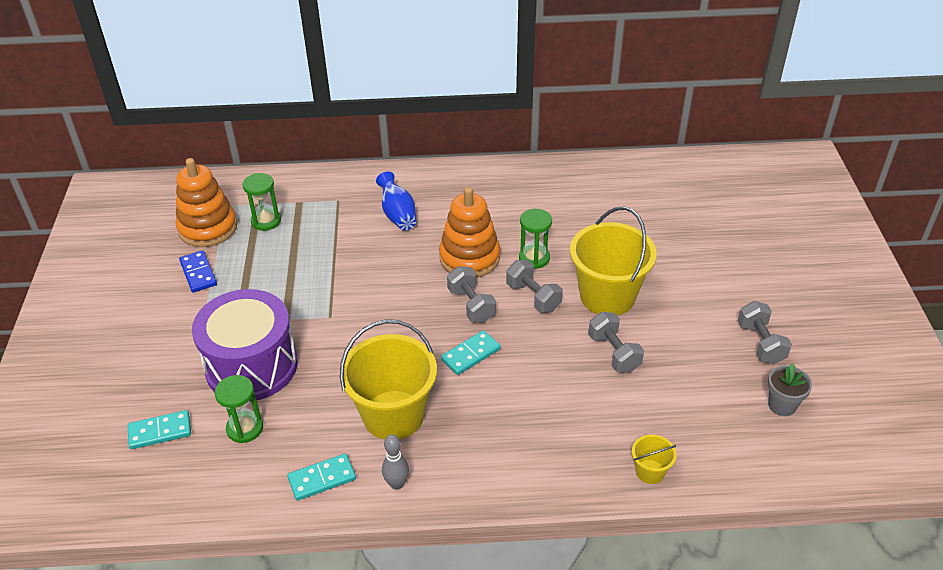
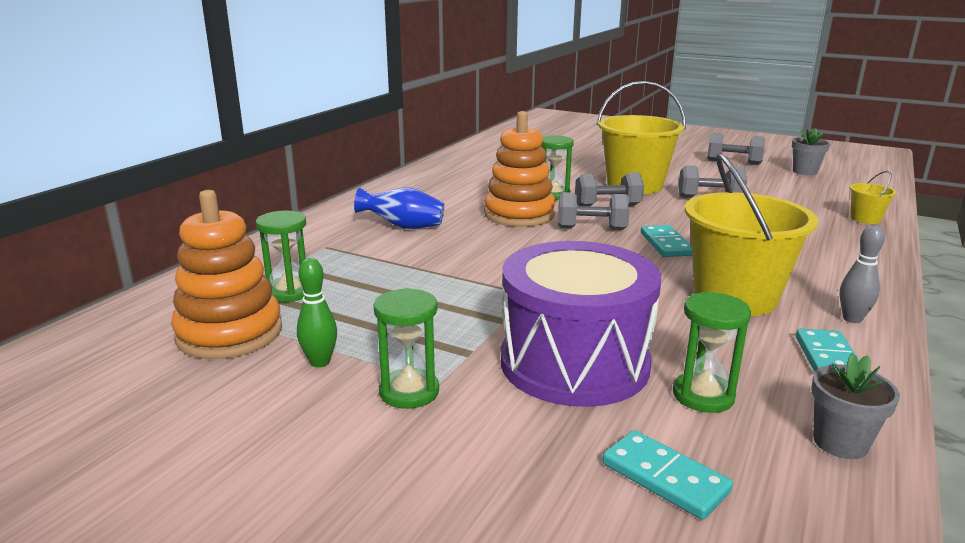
camera: 60 degrees left, 20 degrees down
turquoise domino [128,410,191,449] -> turquoise domino turned 60 degrees counterclockwise [602,430,733,520]
blue domino [179,250,217,292] -> green bowling pin [297,258,337,367]
none -> green hourglass [374,288,439,409]
none -> grey flower pot [811,353,900,459]

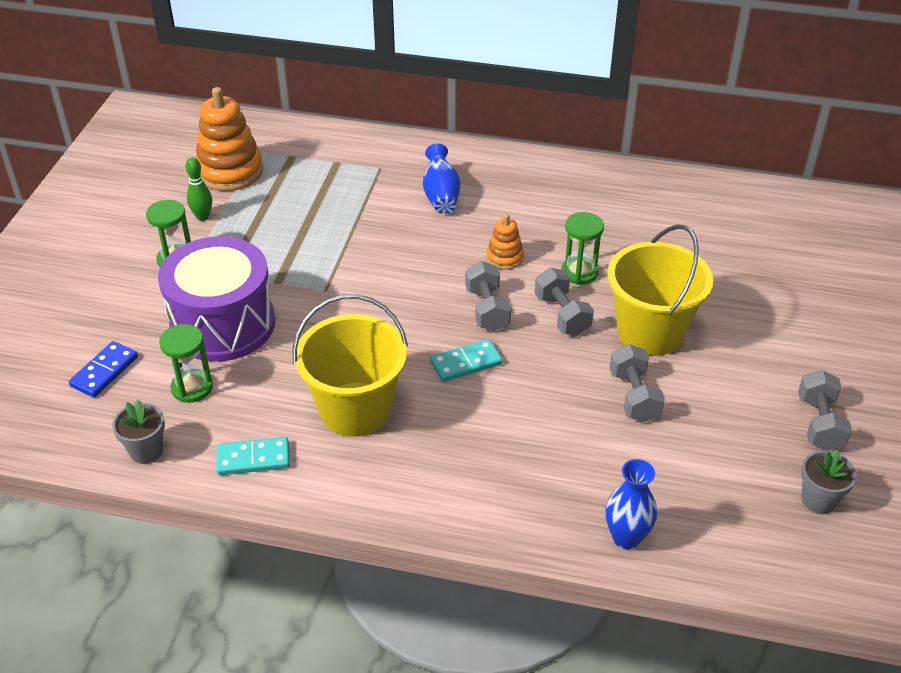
camera: 75 degrees right, 20 degrees up
green hourglass [256,211,306,302] -> none
orange stacking toy [484,111,556,227] -> orange stacking toy [486,214,524,270], size x0.52
turquoise domino [602,430,733,520] -> blue domino [69,341,138,397]
grey bowling pin [840,225,885,323] -> none
yellow bucket [850,171,896,224] -> blue vase [606,459,657,550]

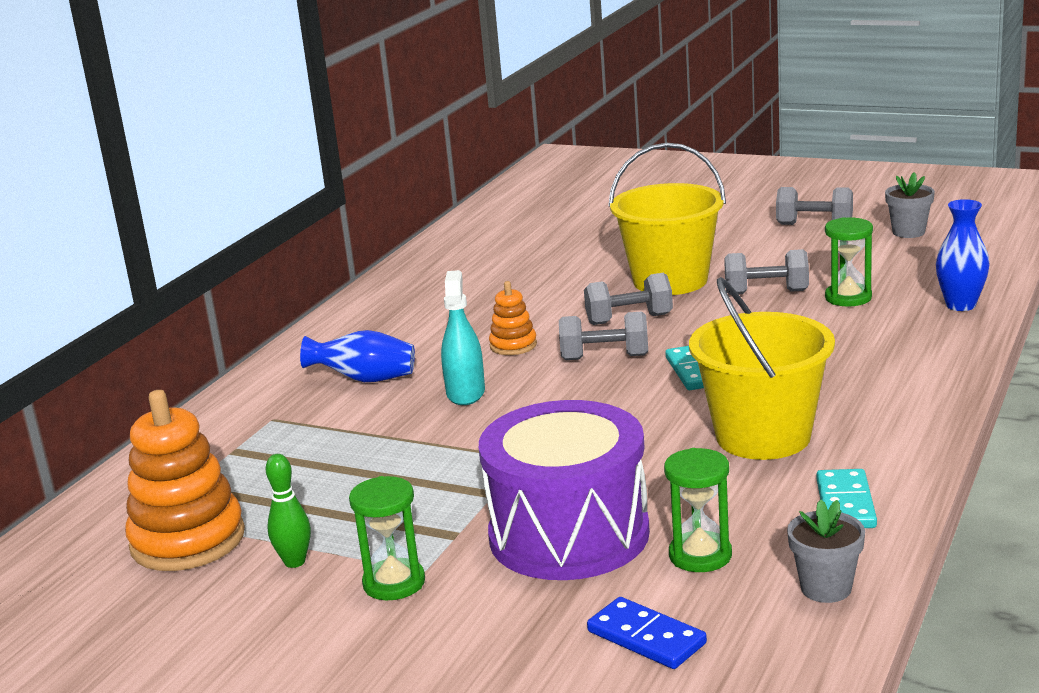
camera: 75 degrees left, 20 degrees down
green hourglass [561,212,604,285] -> green hourglass moved to [825,217,873,307]
none -> turquoise spray bottle [441,270,485,405]

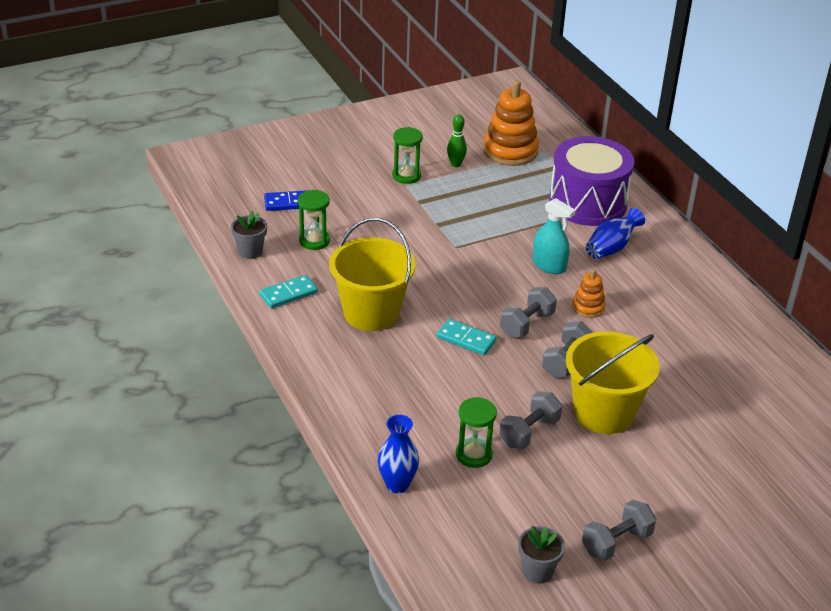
camera: 125 degrees right, 15 degrees up
purple drum [479,400,650,580] -> purple drum moved to [549,136,634,226]
turquoise domino [816,469,877,528] -> turquoise domino turned 75 degrees counterclockwise [259,275,318,308]

